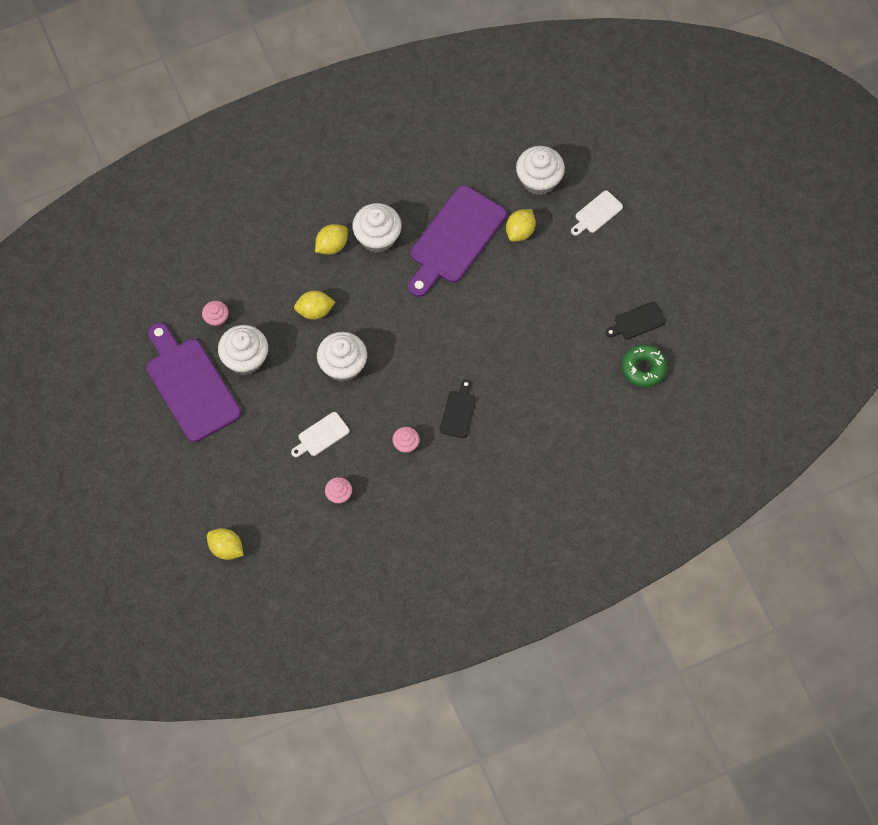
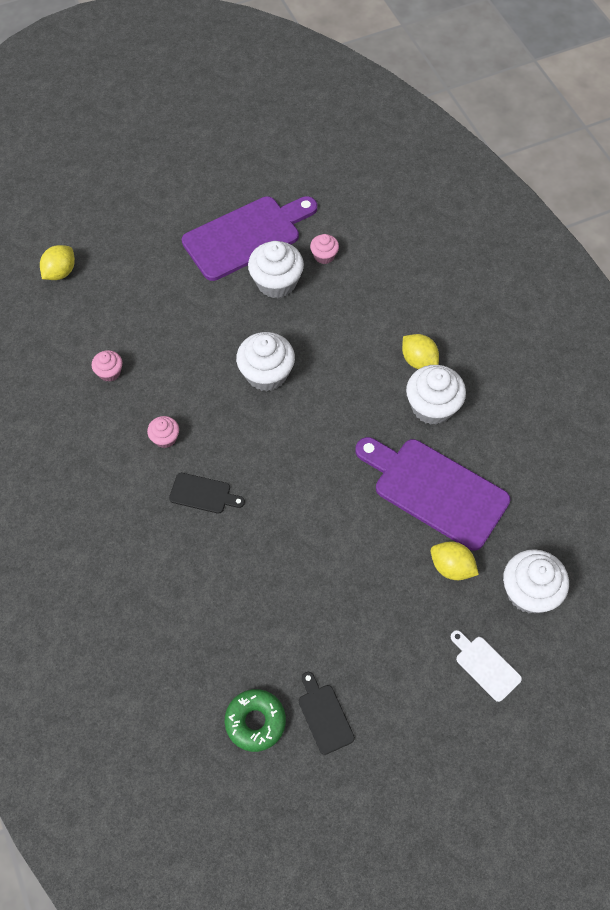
camera: 90 degrees right, 5 degrees down
white cutting board [291,412,349,457] -> none
yellow lemon [294,291,335,320] -> none

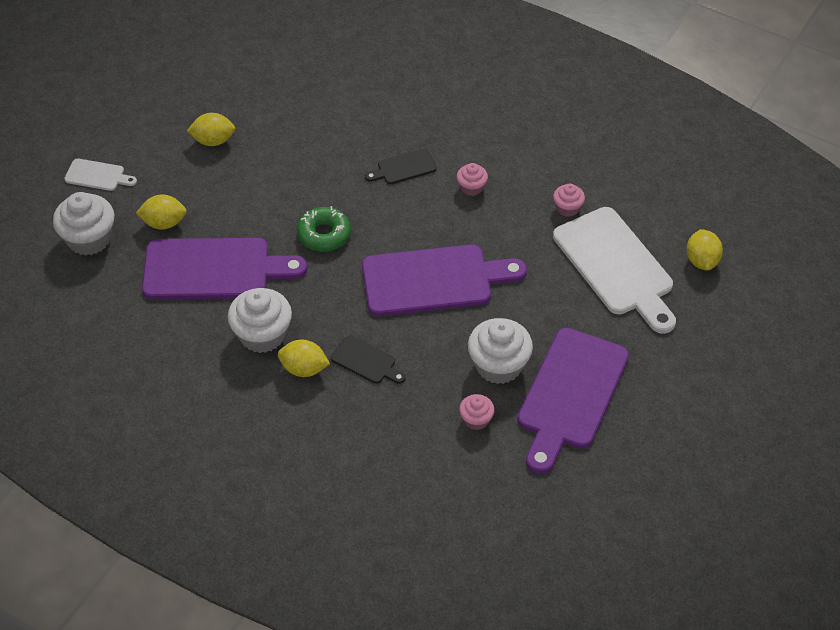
camera: 145 degrees right, 10 degrees down
green donut [225,689,286,752] -> green donut moved to [297,206,351,252]
white cupcake [236,332,295,391] -> purple cutting board [362,244,527,316]
black cutting board [299,672,355,755] -> black cutting board moved to [331,336,405,384]
none -> yellow lemon [187,113,235,146]
none -> white cutting board [553,207,676,334]

